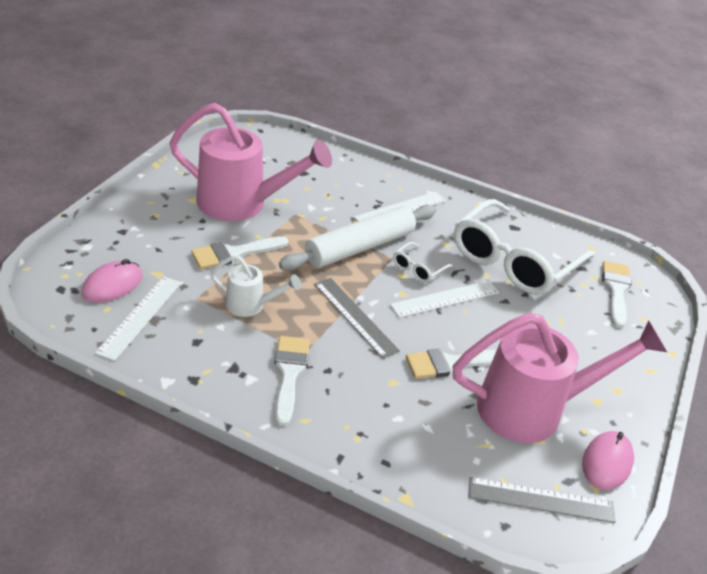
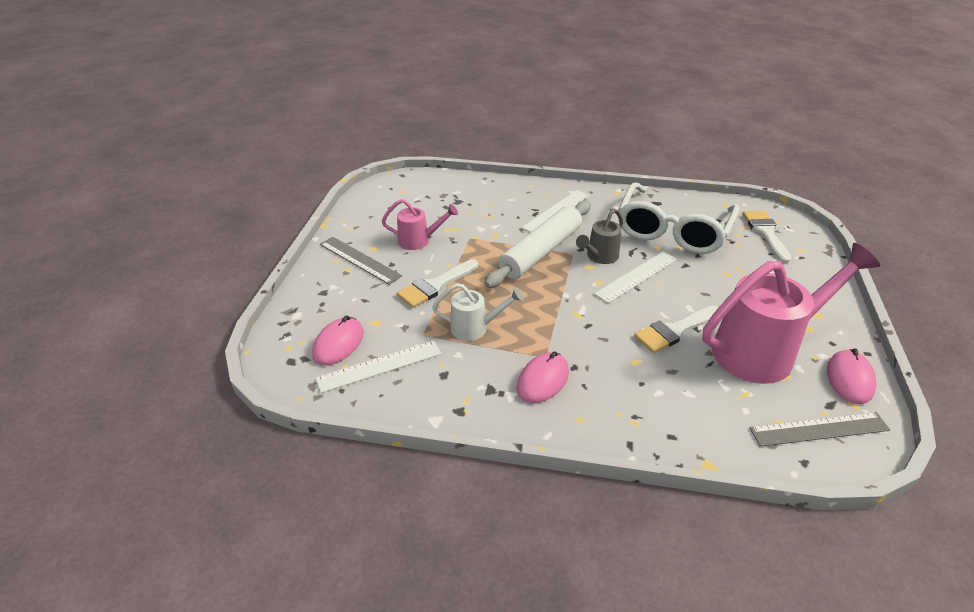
camera: 10 degrees left, 0 degrees up
white ruler [95,276,181,361] -> white ruler turned 60 degrees clockwise [316,341,442,393]
pink watering can [169,103,332,221] -> pink watering can [382,199,458,250], size x0.49
white brush [274,336,310,426] -> pink mouse [517,351,569,403]
grey ruler [314,278,400,359] -> grey ruler moved to [320,237,402,285]
white glasses [393,242,453,282] -> grey watering can [576,208,623,264]

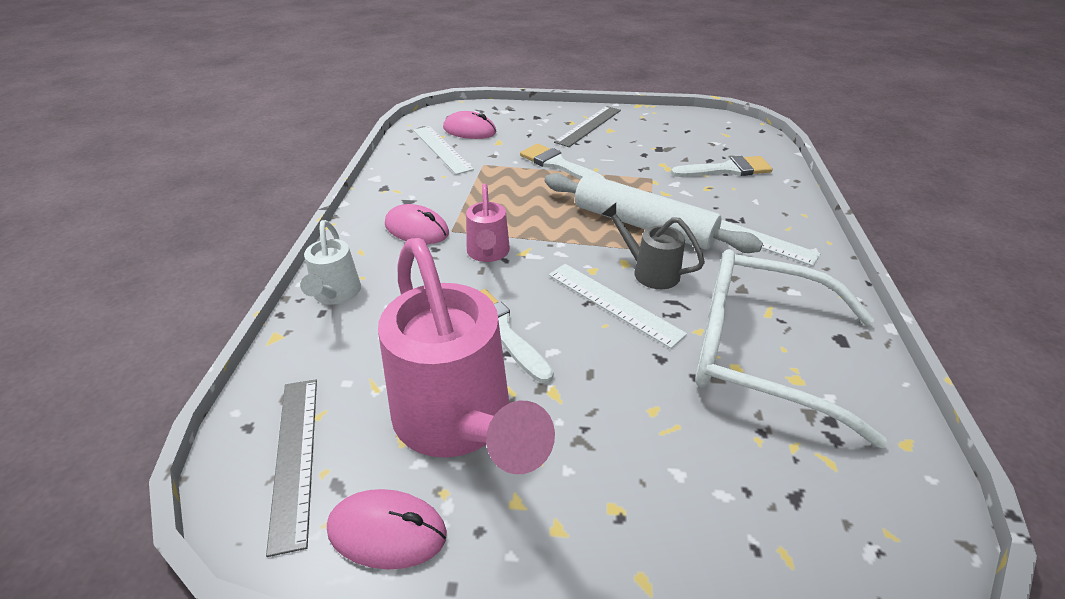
camera: 85 degrees right, 0 degrees up
pink watering can [382,199,458,250] -> pink watering can moved to [466,183,510,262]
white watering can [432,283,524,341] -> white watering can moved to [300,220,361,304]
white brush [743,211,791,263] -> white brush moved to [671,156,773,177]

